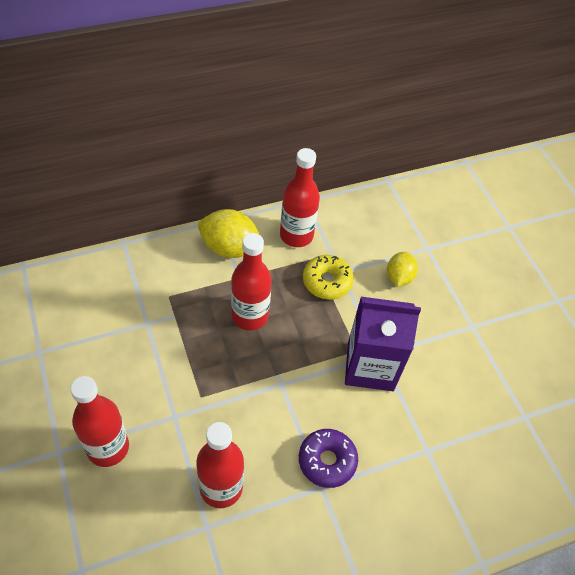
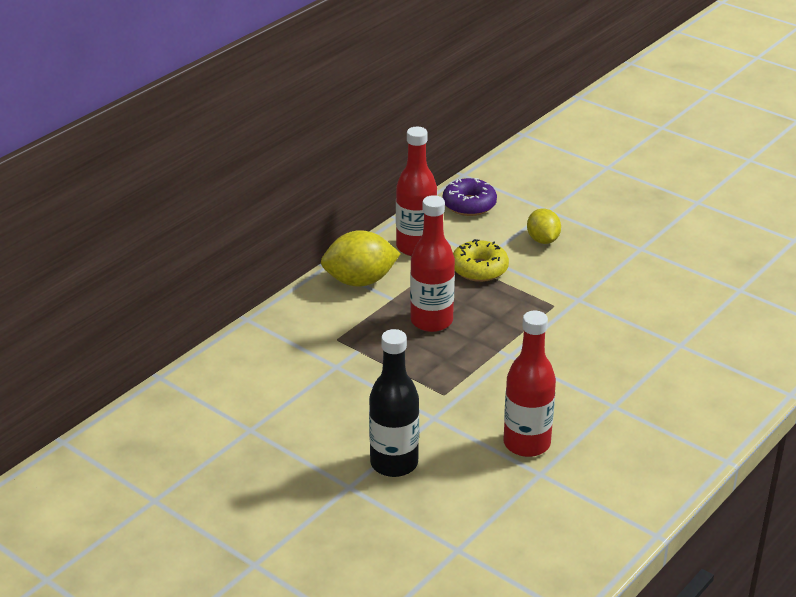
camera: 25 degrees left, 20 degrees down
red bottle [70,376,129,467] -> black bottle [369,329,419,477]
purple donut [299,429,358,488] -> purple donut moved to [443,178,497,216]
purple carton [345,297,421,391] -> none

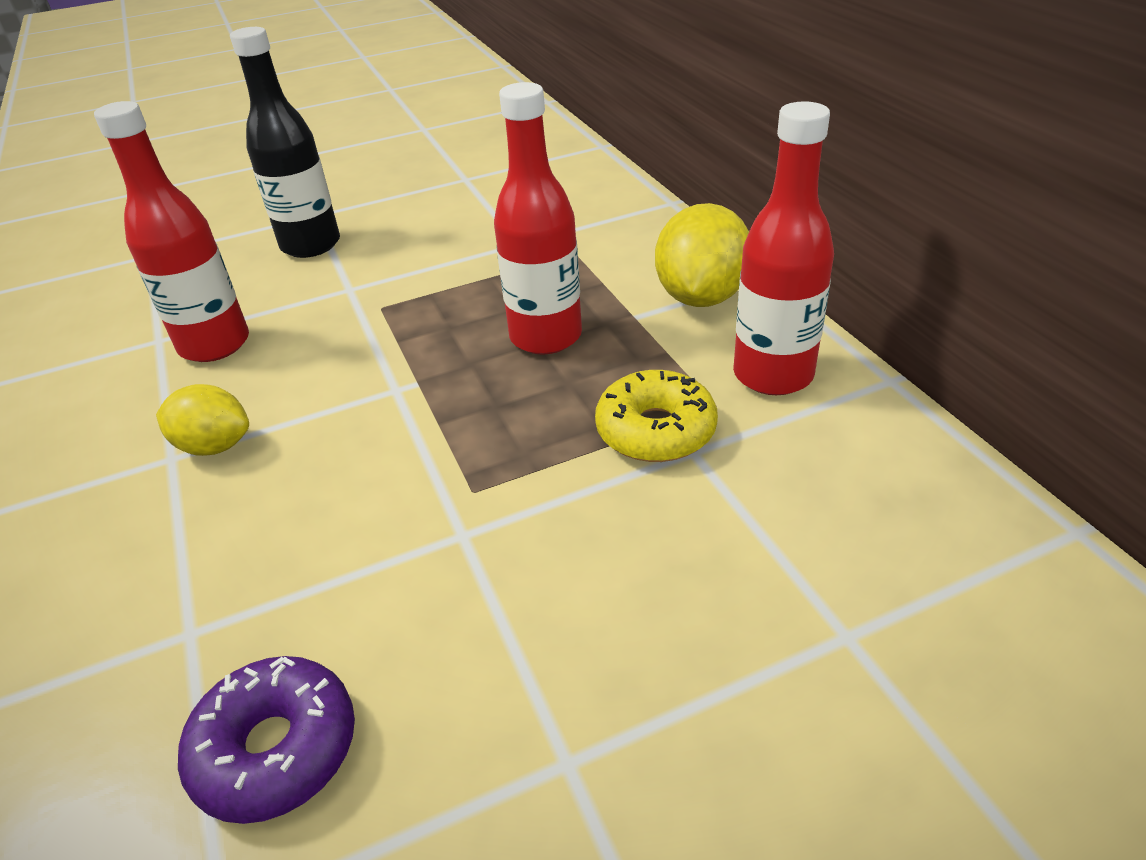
camera: 120 degrees right, 5 degrees up
purple donut [443,178,497,216] -> purple donut moved to [178,656,355,824]
yellow lemon [527,208,561,244] -> yellow lemon moved to [156,384,249,456]

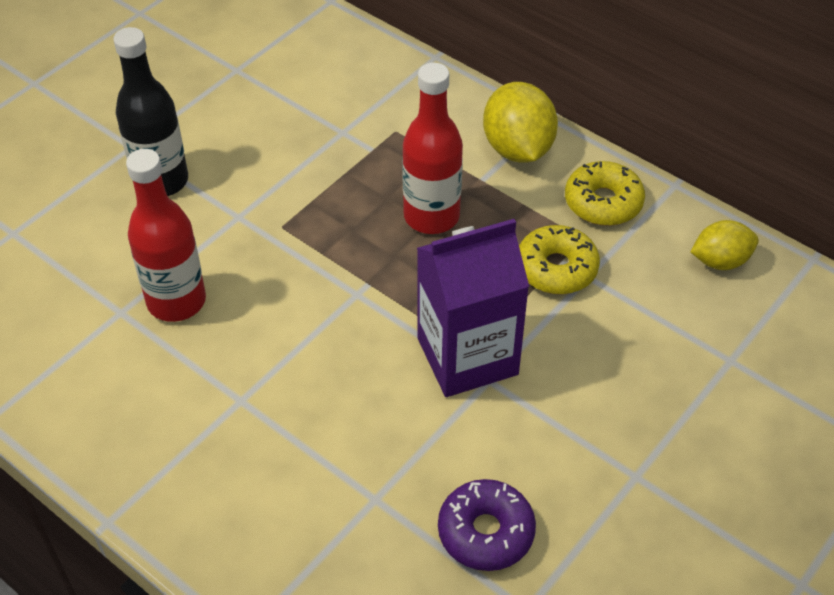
camera: 30 degrees left, 10 degrees up
yellow lemon [156,384,249,456] -> yellow lemon moved to [690,220,759,270]
red bottle [733,101,834,395] -> yellow donut [565,161,645,226]
none -> purple carton [417,219,529,397]

